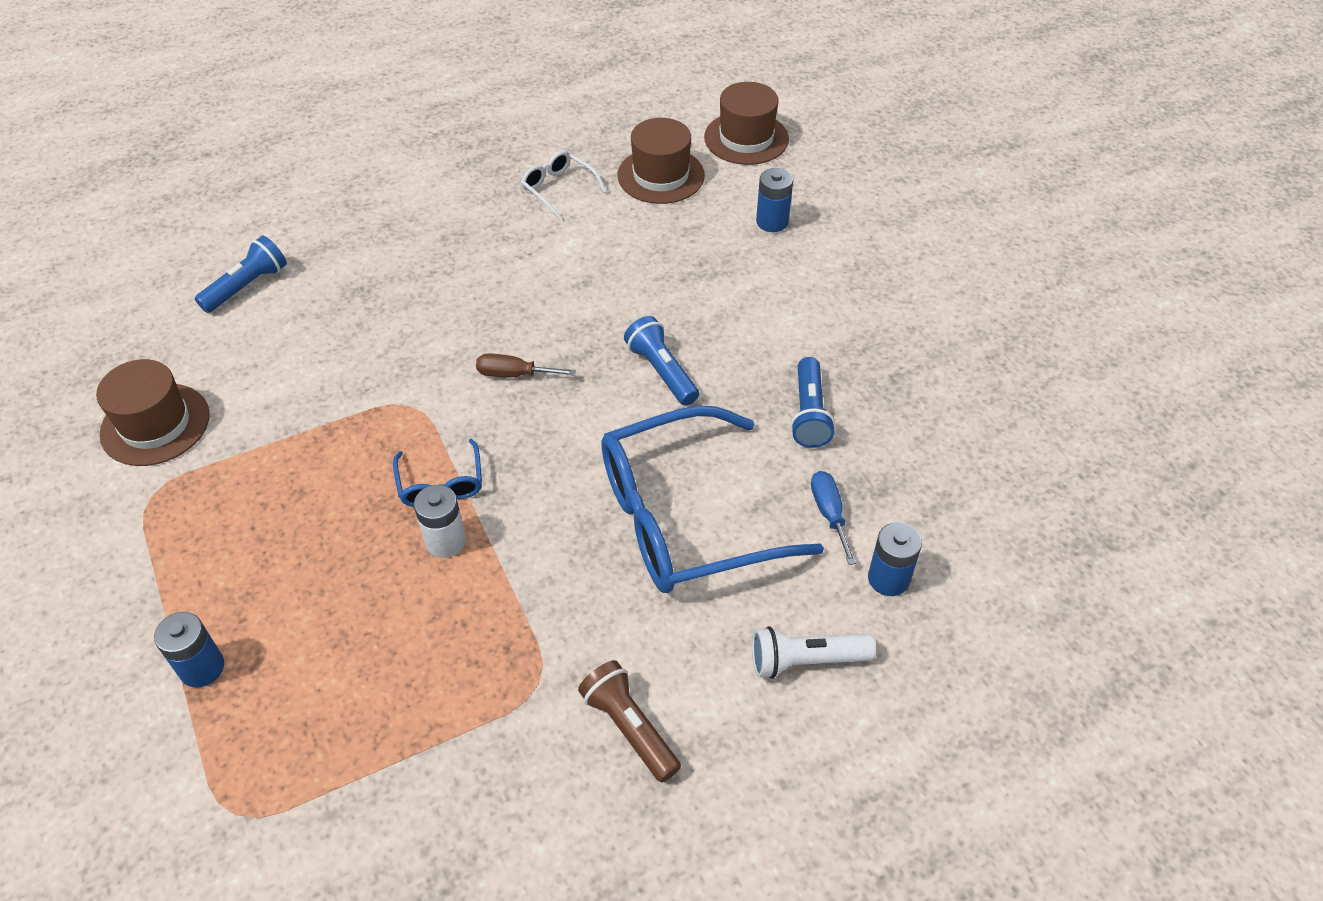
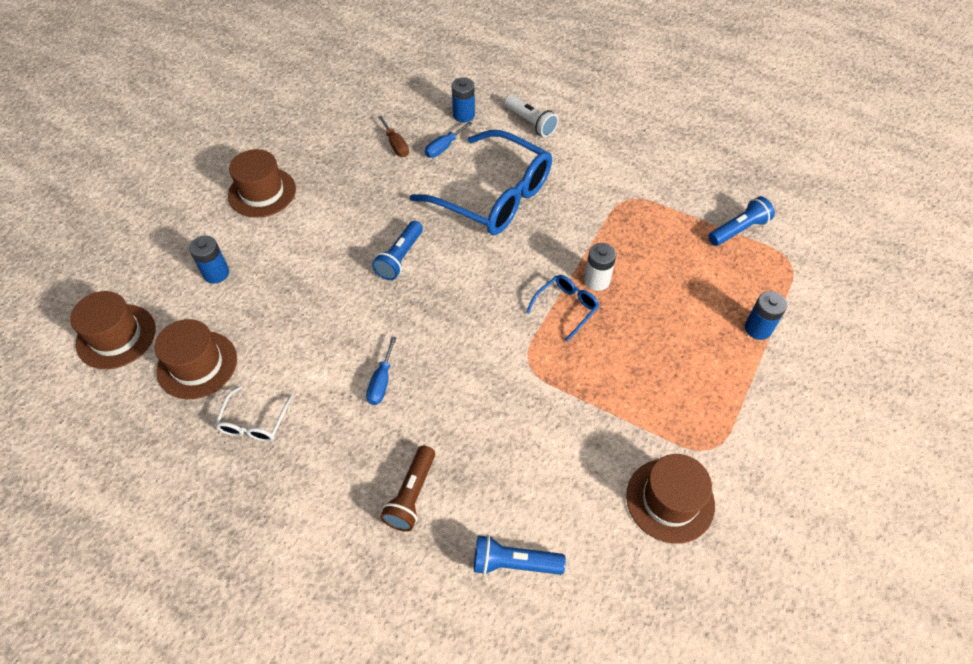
camera: 125 degrees left, 5 degrees up
brown screwdriver [476,353,576,377] -> brown screwdriver moved to [378,115,409,157]
brown flashlight [578,660,681,782] -> brown flashlight moved to [380,446,435,532]
blue flashlight [790,357,835,448] -> blue flashlight moved to [709,196,775,246]
none -> brown hat [228,149,296,217]
none -> blue screwdriver [366,337,396,405]

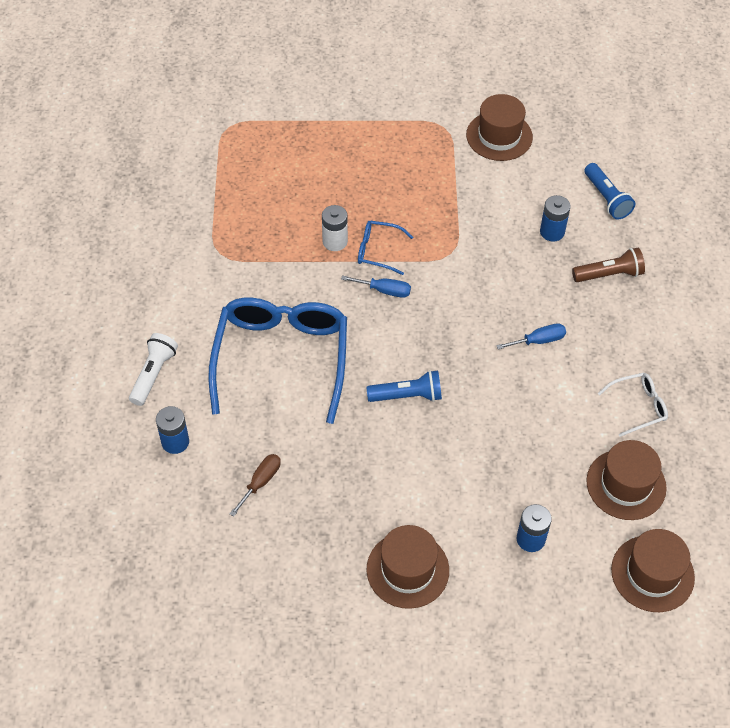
camera: 120 degrees left, 0 degrees up
blue screwdriver [425,121,472,158] -> blue screwdriver moved to [341,275,411,298]
blue flashlight [709,196,775,246] -> none
blue battery [745,291,787,340] -> blue battery moved to [540,195,571,242]

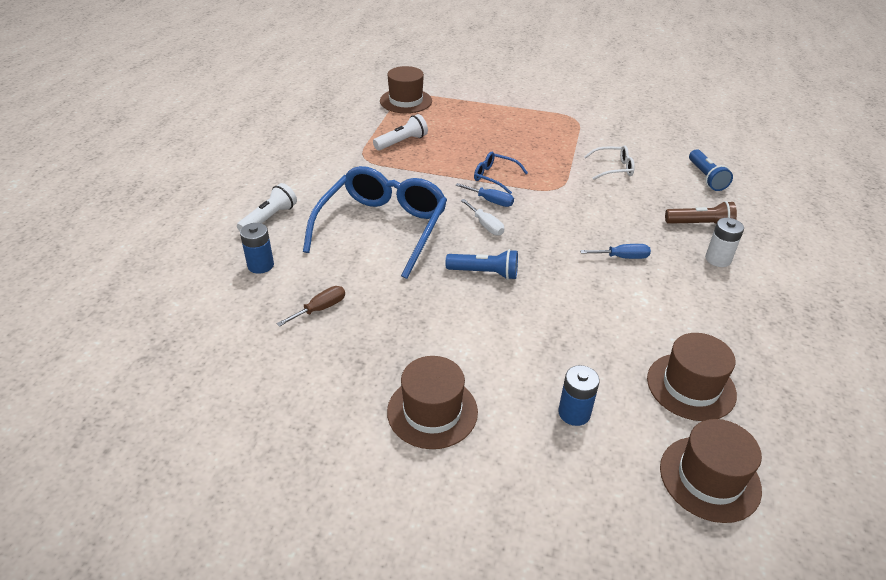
camera: 15 degrees right, 15 degrees down
white battery [322,205,348,251] -> white battery moved to [705,218,744,267]
brown hat [466,94,533,161] -> brown hat moved to [380,66,432,113]
blue battery [540,195,571,242] -> none
white glasses [598,373,668,437] -> white glasses moved to [584,145,635,180]
none -> white flashlight [373,114,428,150]
none -> white screwdriver [461,199,504,236]

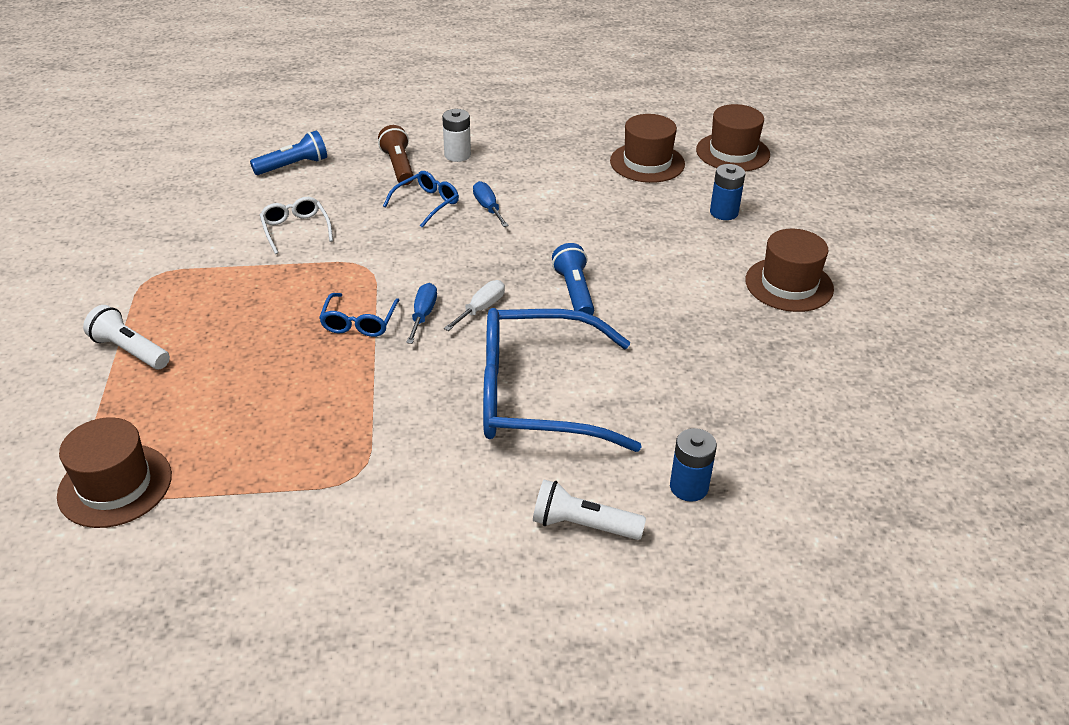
camera: 110 degrees left, 0 degrees up
brown screwdriver [276,286,345,327] -> none
white flashlight [373,114,428,150] -> white flashlight moved to [83,305,170,369]
none -> blue glasses [383,171,459,228]

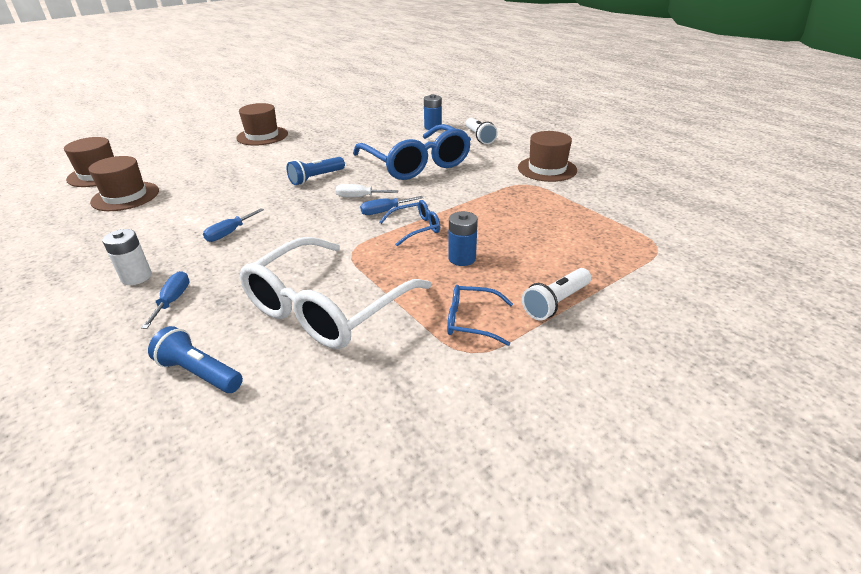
camera: 120 degrees left, 5 degrees down
brown hat [57,417,172,528] -> brown hat moved to [518,131,577,182]
white flashlight [83,305,170,369] -> white flashlight turned 45 degrees clockwise [522,268,591,320]
white glasses [260,197,333,254] -> white glasses [240,237,431,349], size x2.26
brown flashlight [378,125,414,185] -> blue screwdriver [141,271,190,329]
blue glasses [383,171,459,228] -> blue glasses moved to [447,285,513,346]
blue battery [710,164,745,220] -> blue battery moved to [449,211,478,266]

